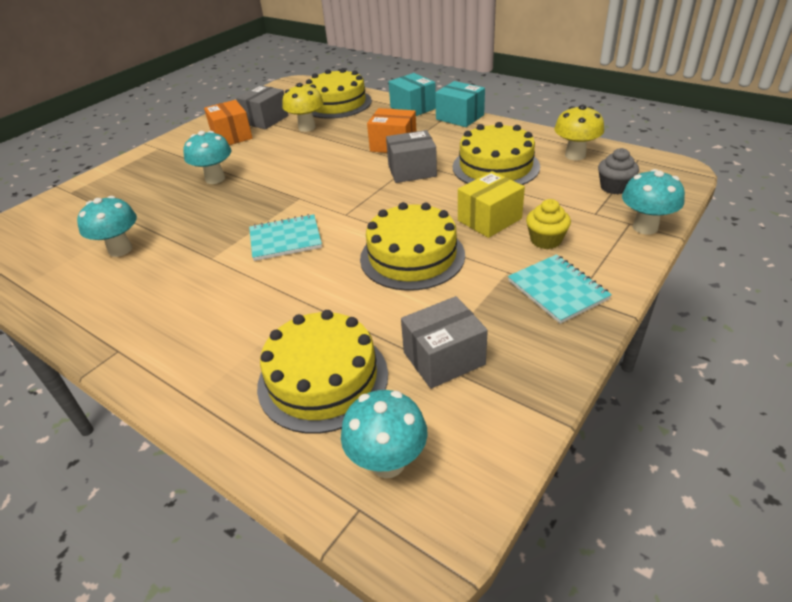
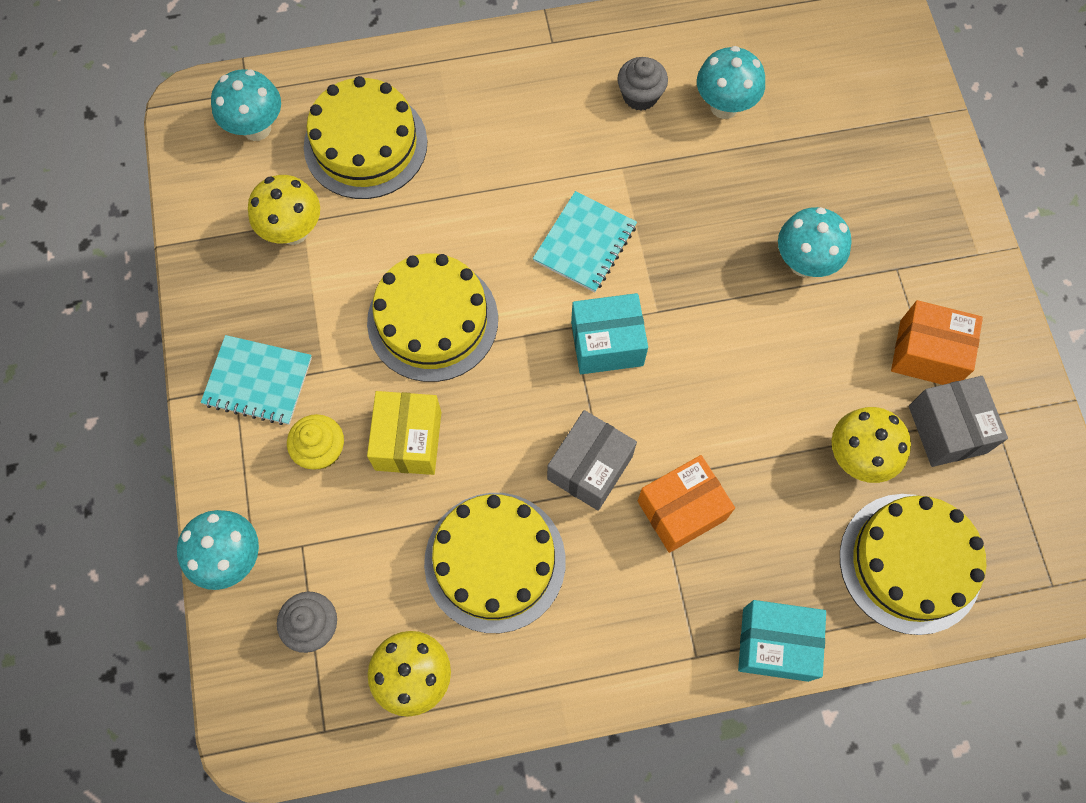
camera: 130 degrees right, 30 degrees up
grey box [401,296,488,389] -> yellow mushroom [248,175,320,245]
turquoise box [435,81,485,127] -> turquoise box moved to [571,293,648,374]
none -> grey cupcake [617,57,668,111]

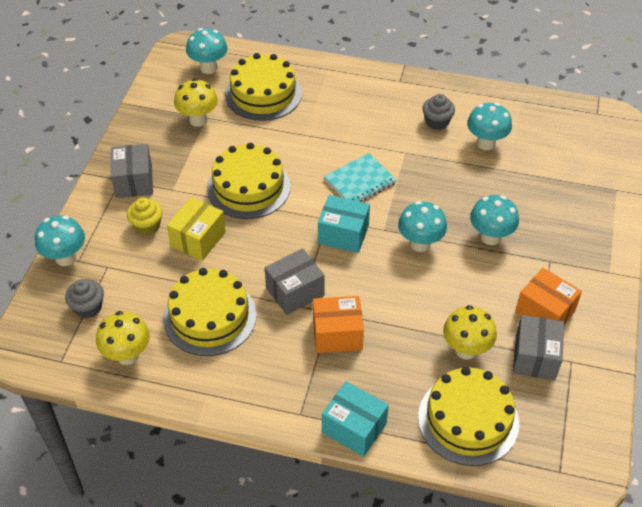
camera: 25 degrees right, 20 degrees down
turquoise notebook [201,335,312,425] -> grey box [111,144,153,198]
none -> turquoise mushroom [398,201,447,252]

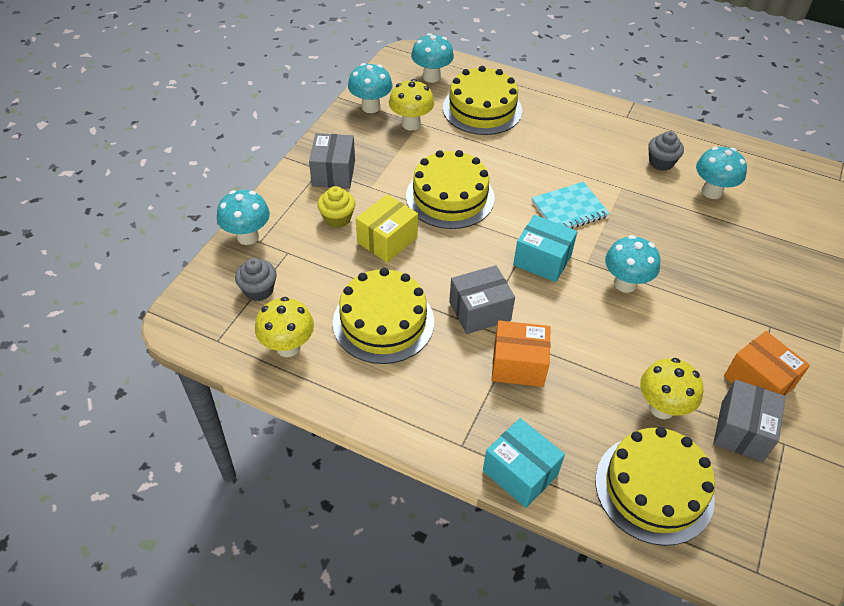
camera: 10 degrees right, 0 degrees up
turquoise mushroom [470,195,519,245] -> turquoise mushroom moved to [348,63,392,113]

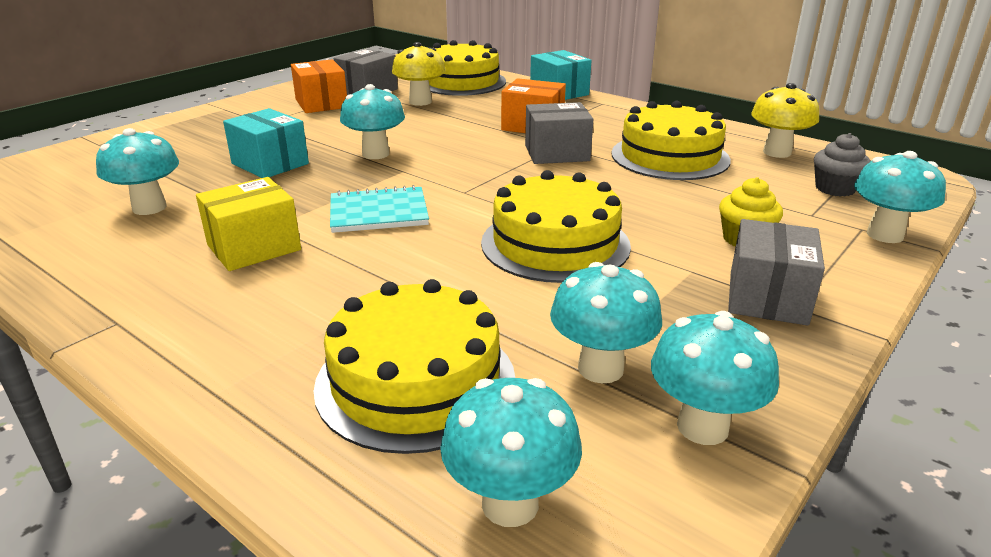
camera: 165 degrees left, 20 degrees down
yellow box [356,194,418,263] -> yellow box moved to [196,177,301,271]
yellow mushroom [389,79,434,131] -> turquoise mushroom [550,262,662,383]
turquoise box [513,215,577,282] -> turquoise box moved to [223,108,309,178]
grey cupcake [648,131,684,171] -> none

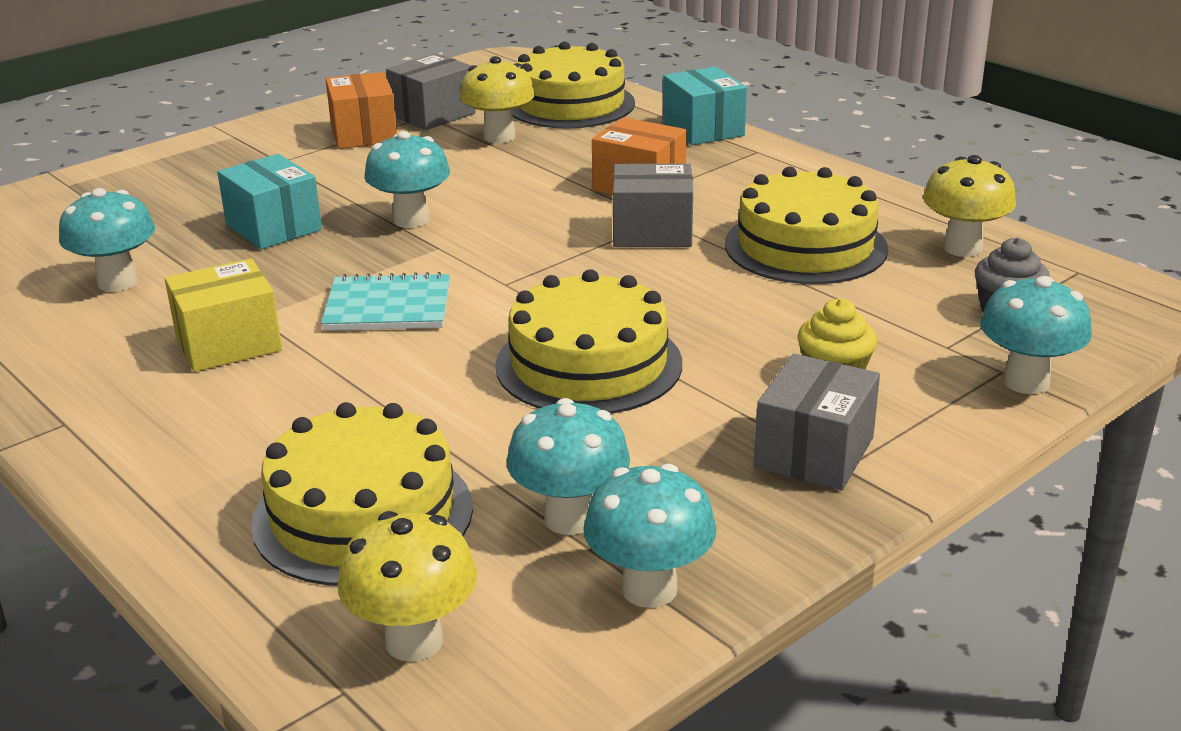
camera: 10 degrees right, 0 degrees up
turquoise mushroom [440,378,582,527] -> yellow mushroom [337,511,477,662]

